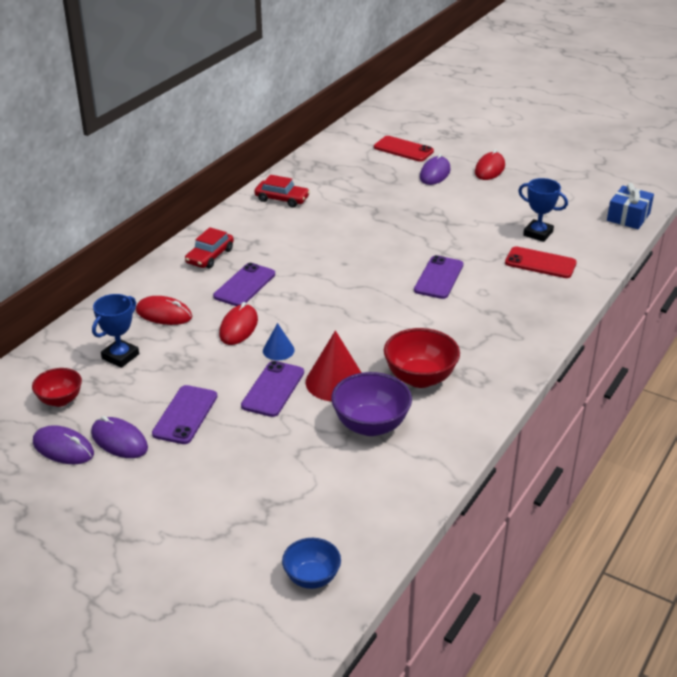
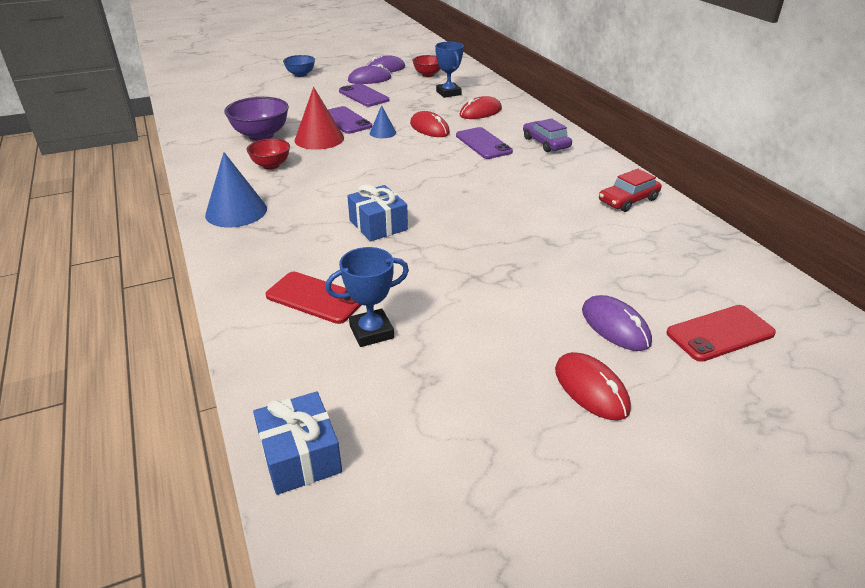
camera: 125 degrees right, 0 degrees up
red car [185,227,234,269] -> purple car [523,118,572,152]
blue bowl [282,538,341,589] -> blue bowl moved to [283,55,315,77]
red bowl [384,328,460,388] -> red bowl [247,139,290,169], size x0.63
purple phone [414,255,463,299] -> blue gift [347,184,408,241]
red phone [505,246,577,278] -> red phone turned 60 degrees clockwise [266,272,362,324]
none -> blue cone [205,152,267,227]

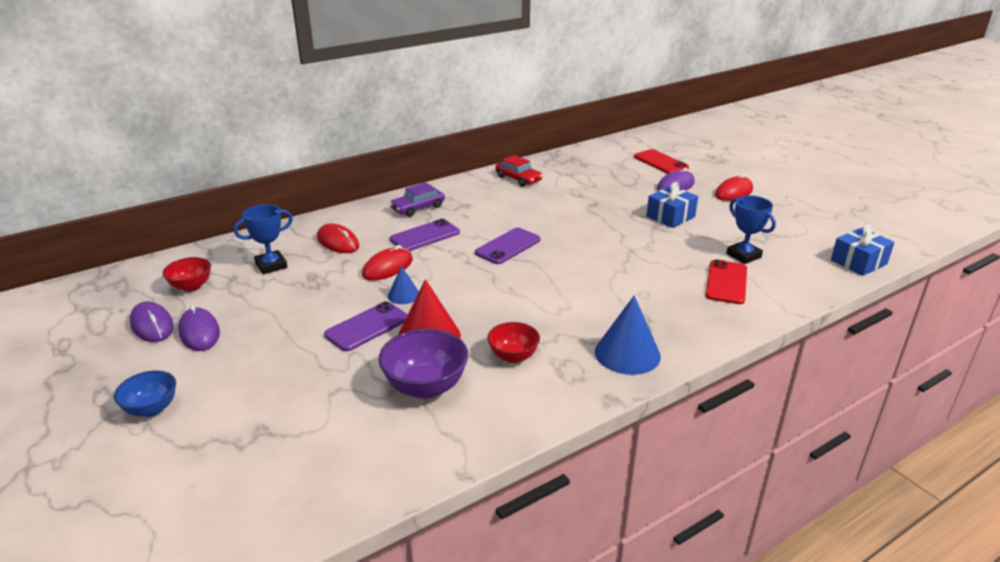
camera: 100 degrees left, 5 degrees down
purple phone [339,83,389,107] -> purple phone moved to [475,228,541,264]
blue gift [347,184,408,241] -> blue gift moved to [646,182,698,228]

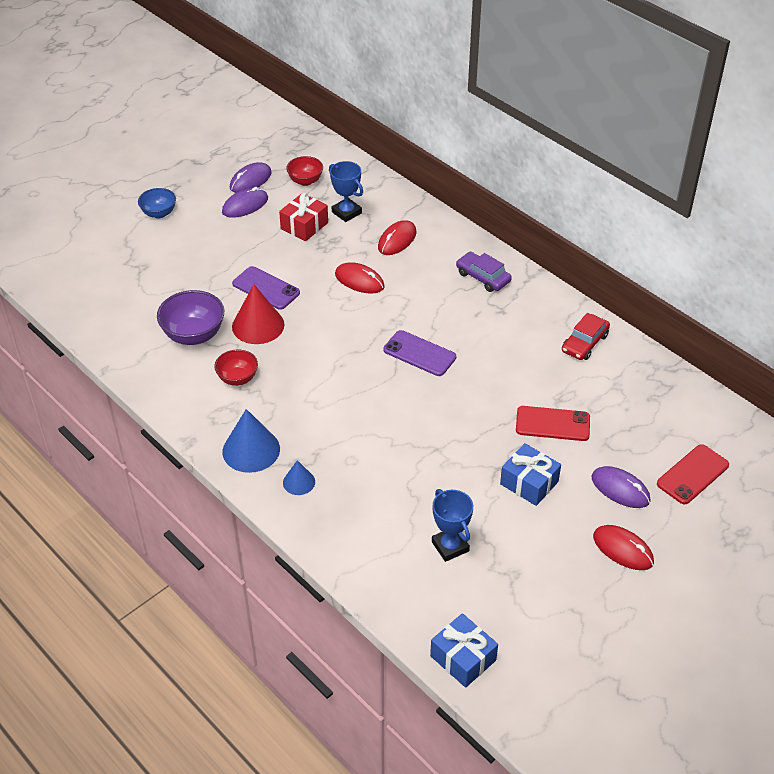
camera: 80 degrees right, 15 degrees up
blue cone [388,266,419,304] -> blue cone moved to [283,460,315,495]
purple phone [390,219,460,251] -> none
red phone [705,259,747,304] -> red phone moved to [516,406,590,441]
blue trophy [726,196,776,264] -> blue trophy turned 75 degrees counterclockwise [432,489,473,562]
none -> red gift [279,193,328,241]

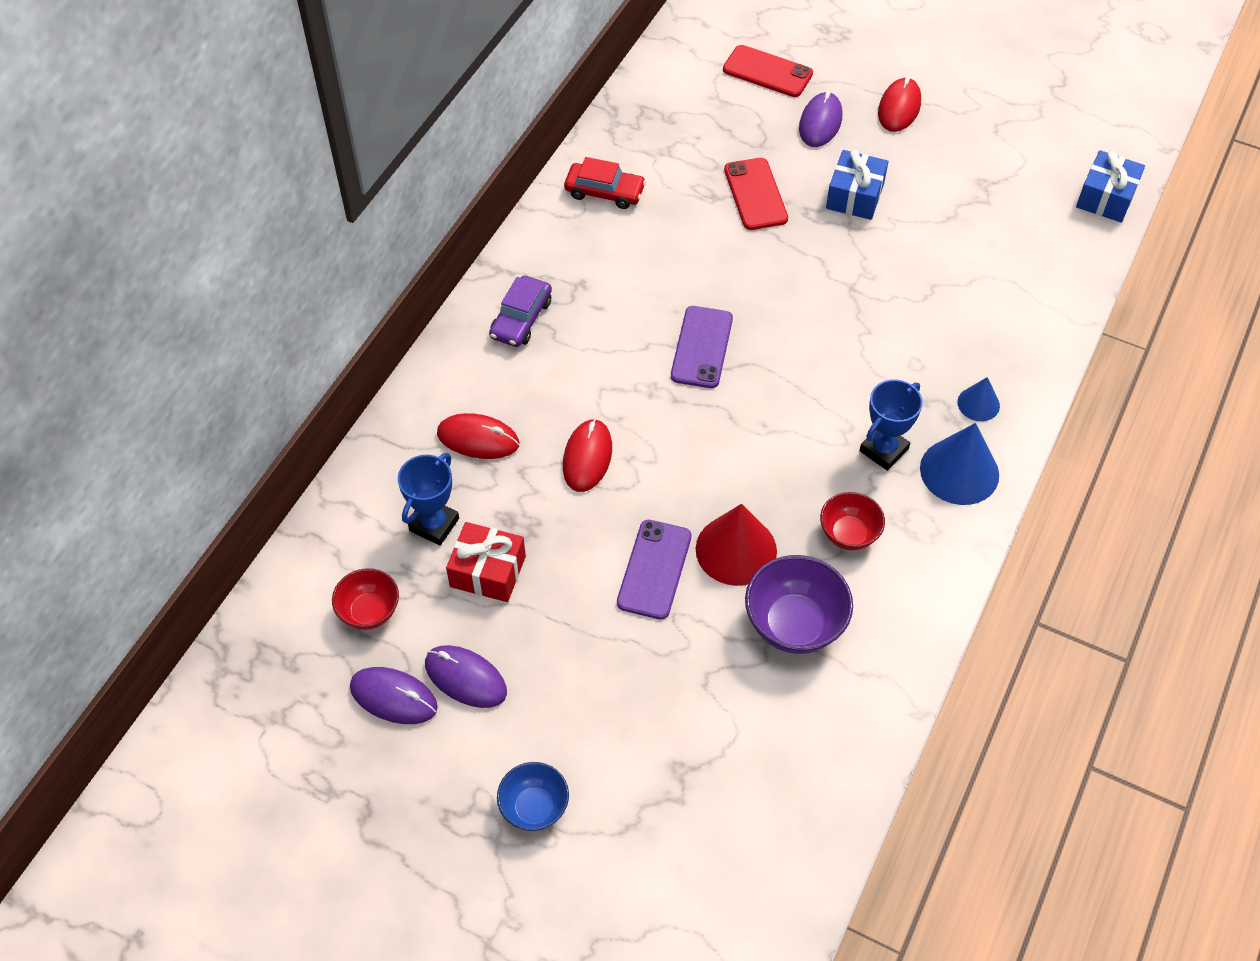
camera: 110 degrees left, 10 degrees up
blue trophy [432,489,473,562] -> blue trophy moved to [859,379,923,471]

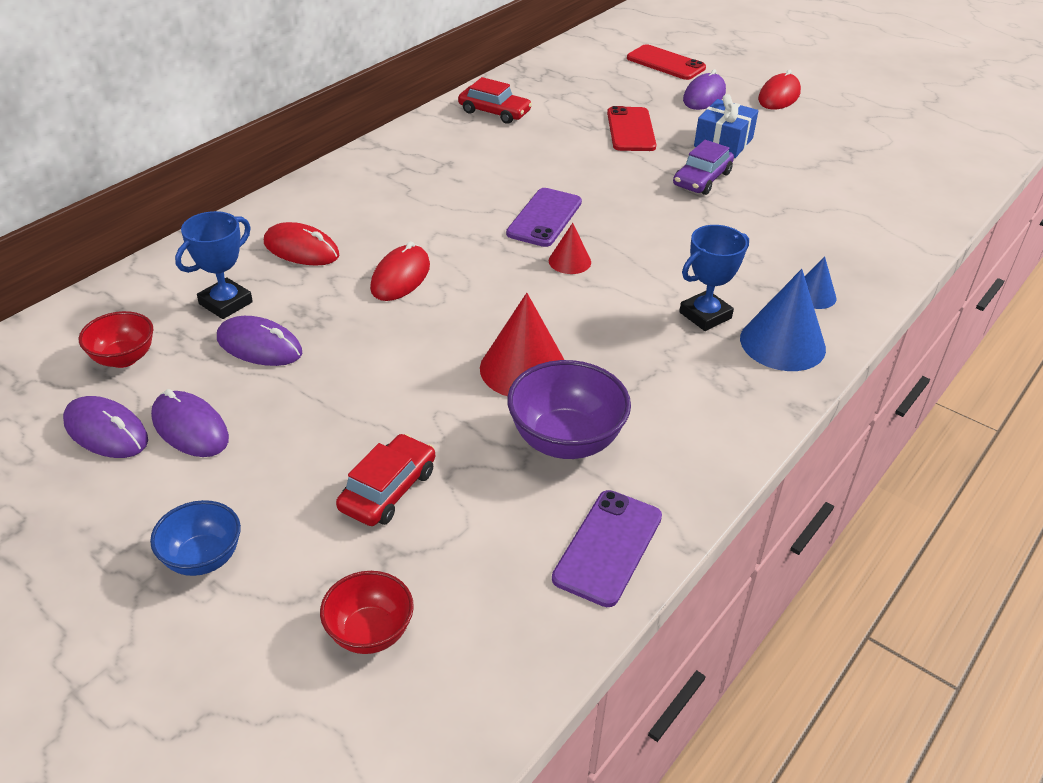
camera: 10 degrees right, 15 degrees down
red gift [446,522,526,602] -> purple mouse [217,316,302,366]
purple car [489,276,552,347] -> purple car moved to [673,140,734,195]
purple phone [617,520,692,620] -> purple phone moved to [552,490,662,607]
red bowl [820,492,885,550] -> red bowl moved to [320,571,414,654]
blue gift [1076,150,1145,223] -> none
none -> red car [336,434,435,526]
none -> red cone [549,223,591,274]

